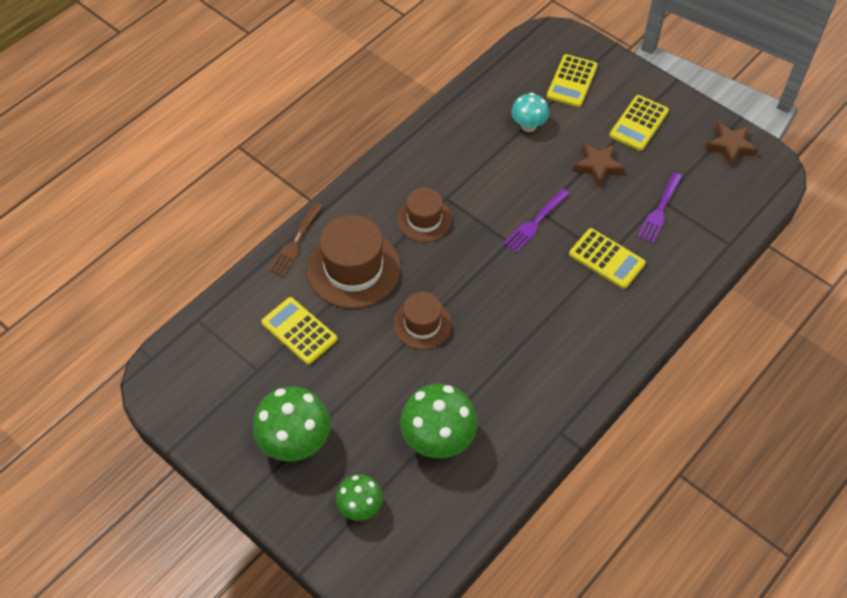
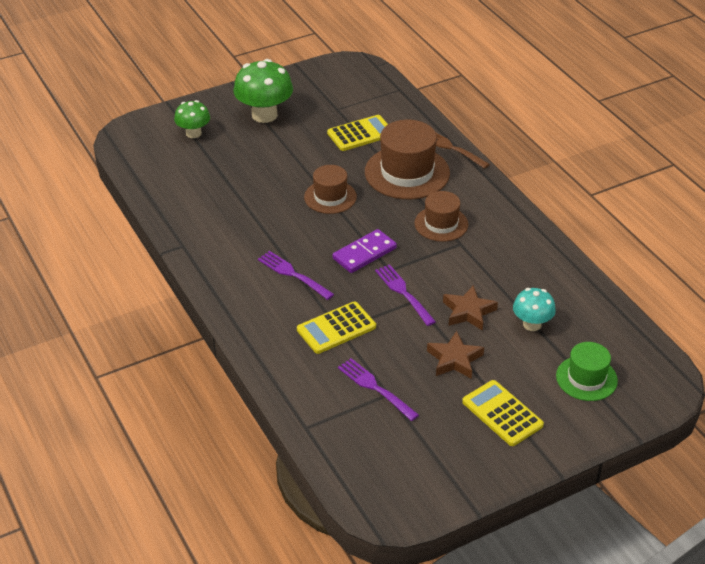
camera: 110 degrees right, 15 degrees down
green mushroom [400,384,478,458] -> none
yellow calculator [547,54,598,107] -> green hat [556,342,618,401]
brown star [705,122,758,166] -> brown star moved to [443,285,498,331]
none -> purple fork [258,251,334,300]
none -> purple domino [333,229,397,273]

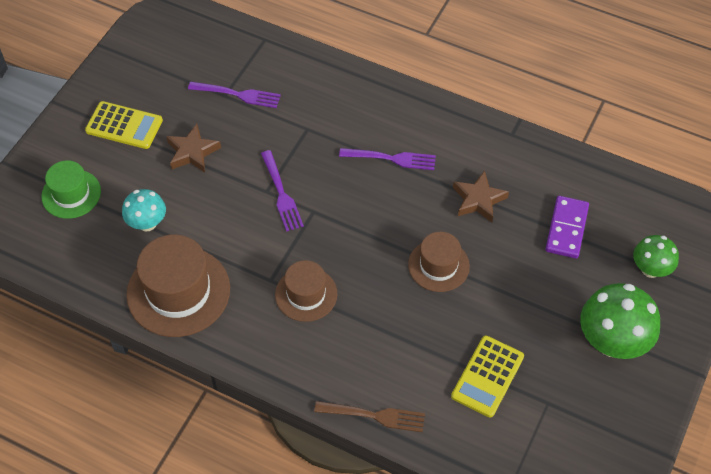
camera: 145 degrees right, 15 degrees up
yellow calculator [297,301,376,354] -> none
purple domino [333,229,397,273] -> purple domino moved to [545,196,589,259]
brown hat [365,120,450,199] -> brown hat moved to [126,235,230,337]
purple fork [375,264,436,326] -> purple fork turned 45 degrees clockwise [261,150,304,231]
brown star [443,285,498,331] -> brown star moved to [453,171,509,222]

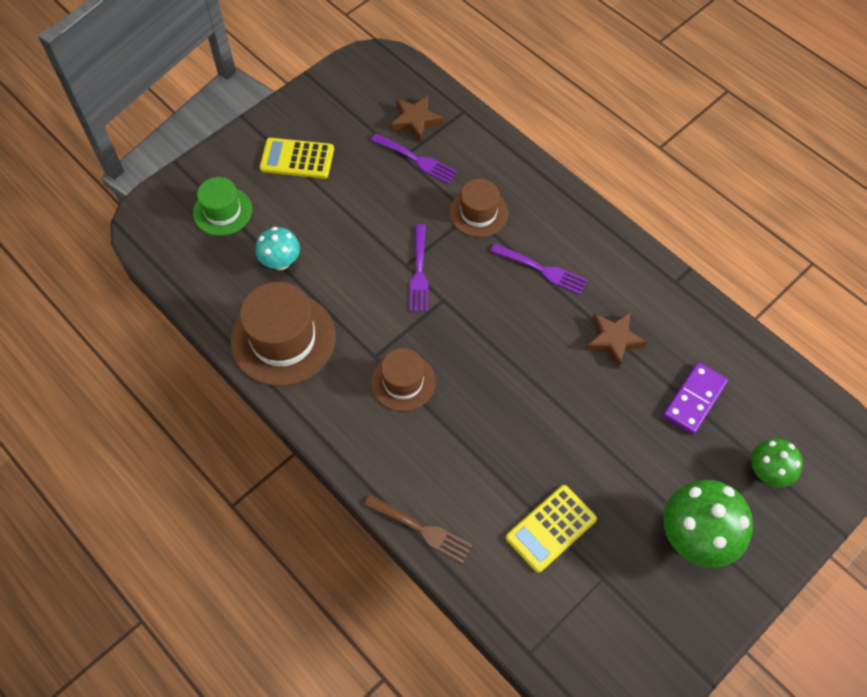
camera: 20 degrees right, 5 degrees up
yellow calculator [85,101,163,149] -> yellow calculator turned 150 degrees clockwise [260,138,334,179]
brown star [166,124,221,173] -> brown star moved to [391,95,443,142]
brown hat [408,232,470,292] -> brown hat moved to [449,179,508,237]

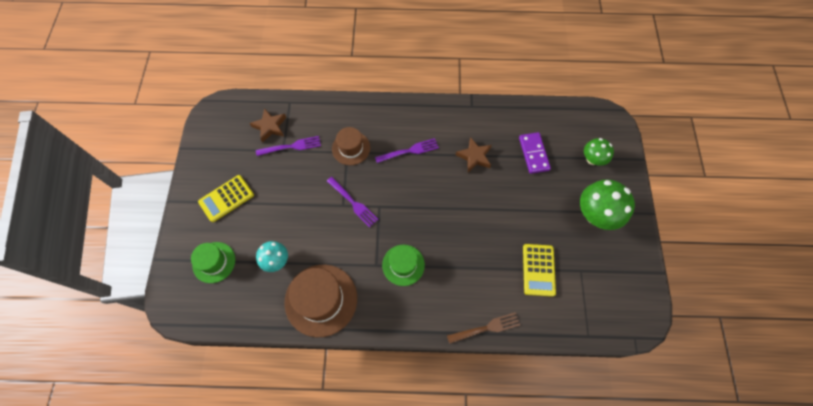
camera: 45 degrees left, 5 degrees up
brown hat [371,348,436,412] -> green hat [382,245,425,286]

